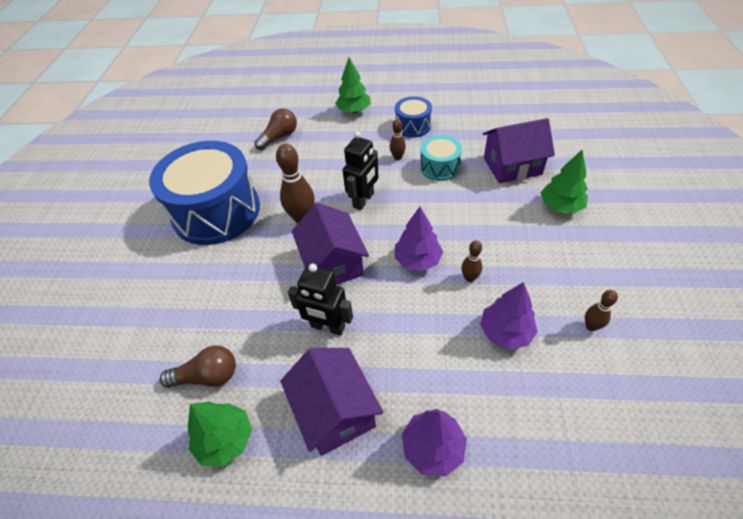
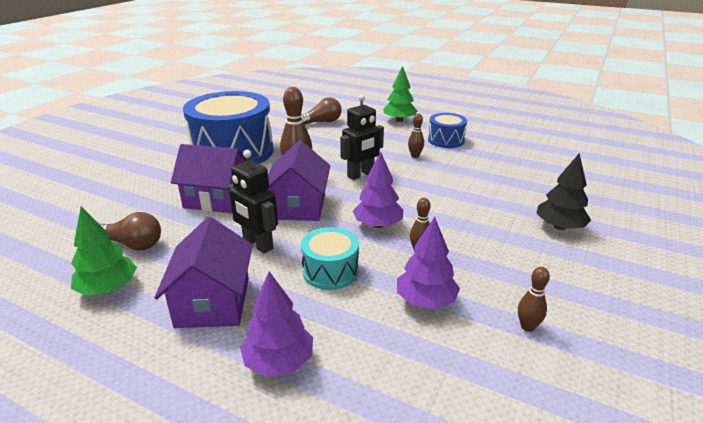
camera: 20 degrees right, 20 degrees down
turquoise drum [420,135,462,181] -> turquoise drum moved to [301,227,359,290]
purple house [483,118,555,183] -> purple house moved to [171,144,250,213]
green tree [540,150,588,213] -> black tree [536,153,591,230]

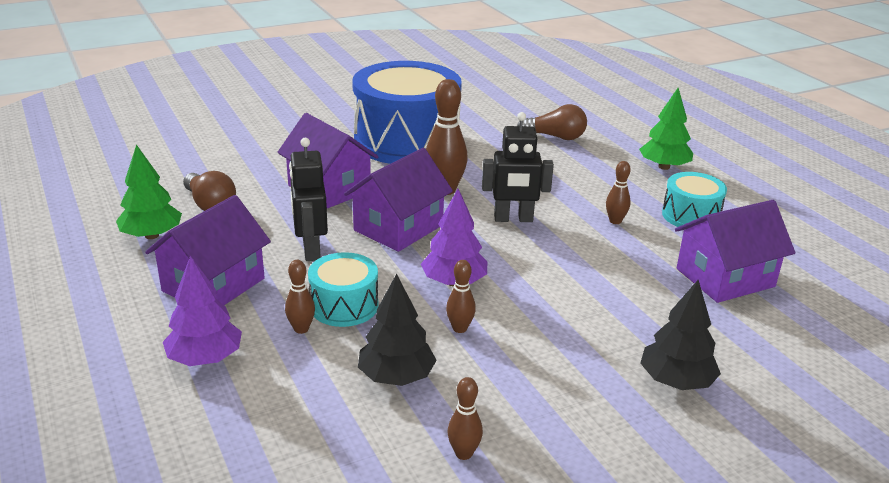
camera: 35 degrees right, 0 degrees up
purple tree [397,217,460,309] -> black tree [358,274,437,386]
blue drum [428,113,467,148] -> turquoise drum [662,172,727,227]
none -> brown bowling pin [285,260,315,334]
none -> purple house [675,200,795,303]

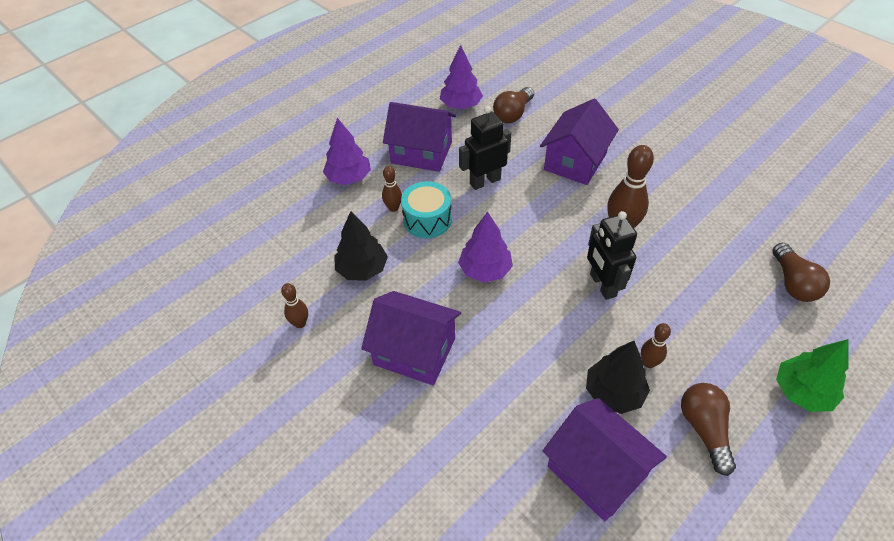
camera: 75 degrees right, 20 degrees up
green tree [116,144,182,239] -> purple tree [440,45,483,109]
purple house [344,148,453,252] -> purple house moved to [361,291,461,385]
blue drum [352,61,462,164] -> none
brown bowling pin [446,260,476,333] -> none
black tree [640,280,721,390] -> black tree moved to [586,341,650,414]
turquoise drum [662,172,727,227] -> brown light bulb [681,383,736,476]

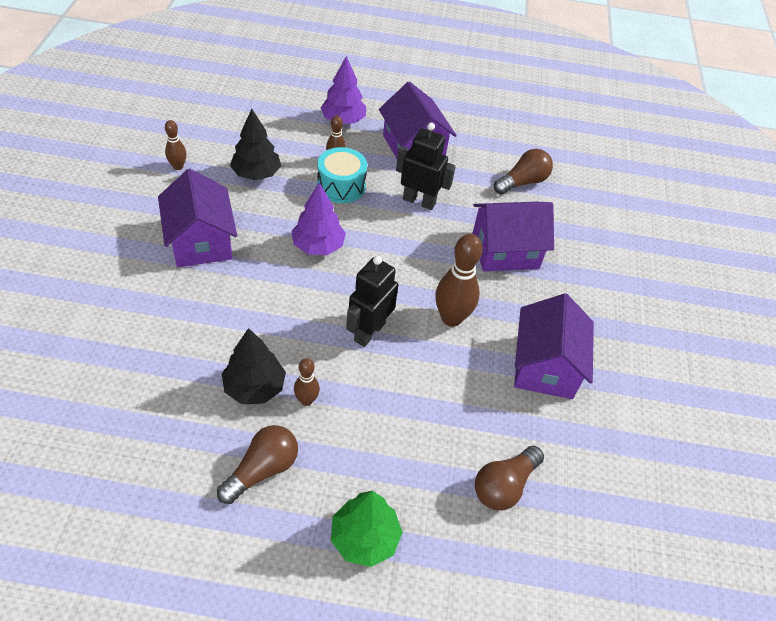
camera: 45 degrees right, 0 degrees up
purple tree [440,45,483,109] -> none
brown light bulb [493,87,534,123] -> brown light bulb turned 150 degrees clockwise [494,149,553,194]
purple house [543,398,667,521] -> purple house moved to [514,293,594,399]

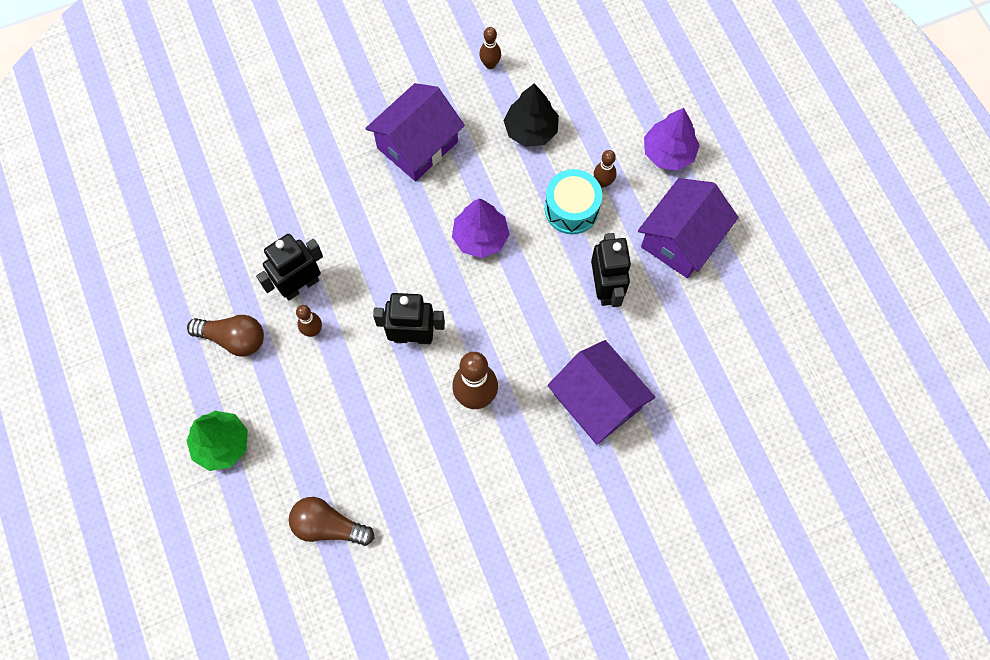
camera: 65 degrees right, 20 degrees up
black tree [222,328,286,404] -> black robot [256,234,323,300]
brown light bulb [494,149,553,194] -> none
purple house [514,293,594,399] -> none

